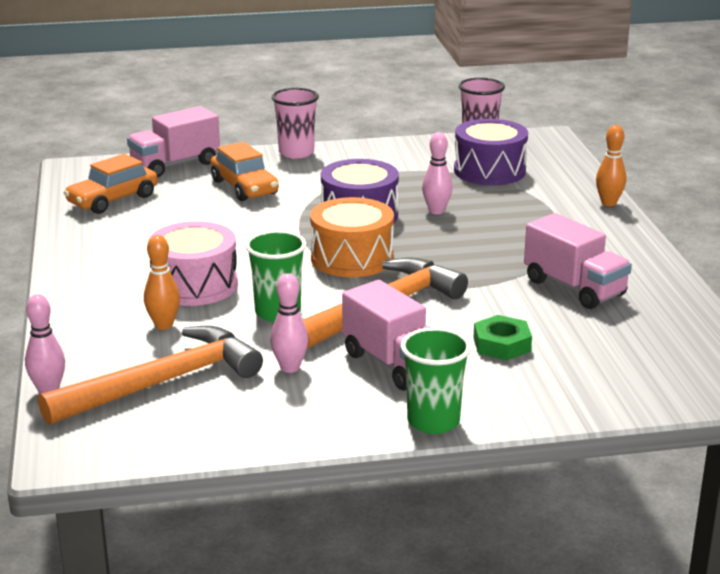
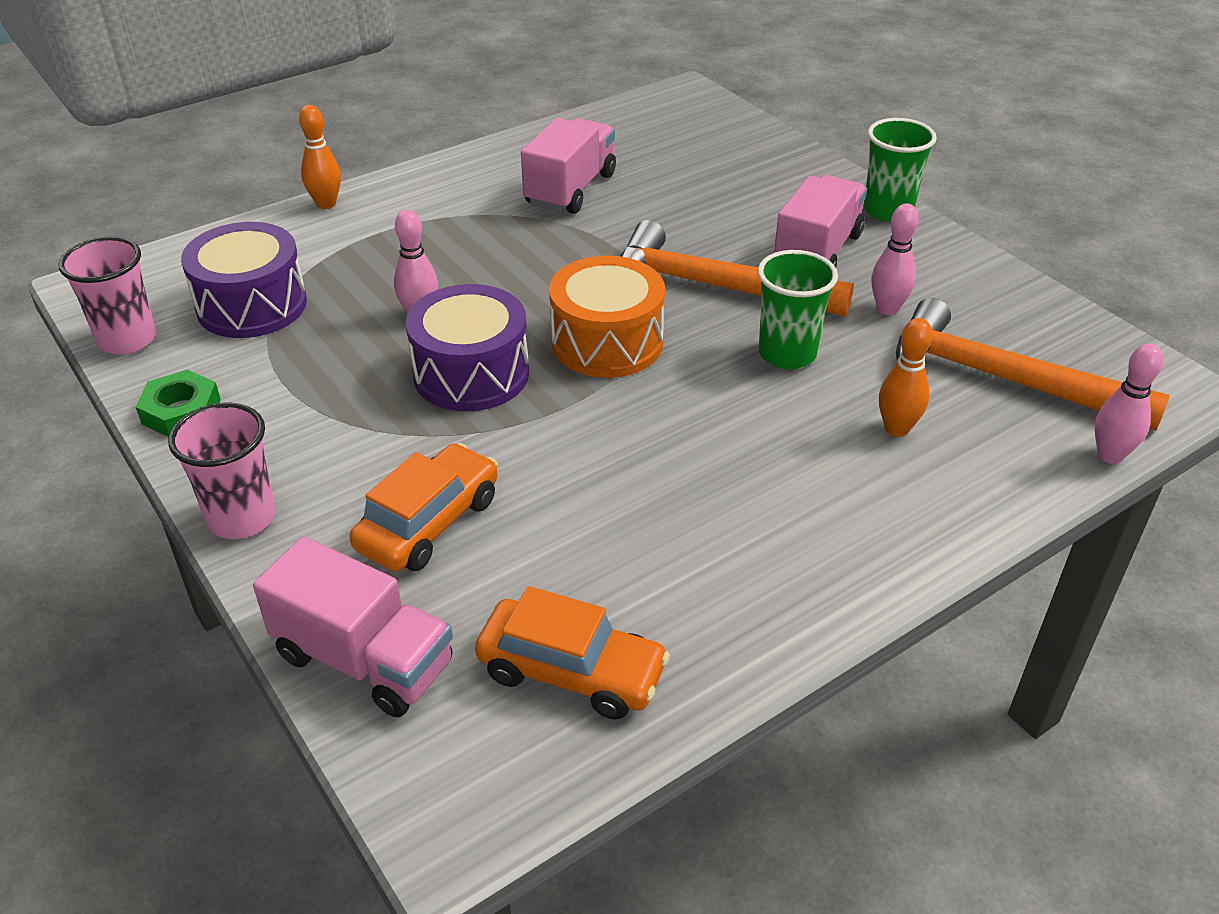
camera: 115 degrees left, 15 degrees up
pink drum [148,221,238,306] -> none
green nut [474,315,532,360] -> green nut moved to [136,370,221,437]

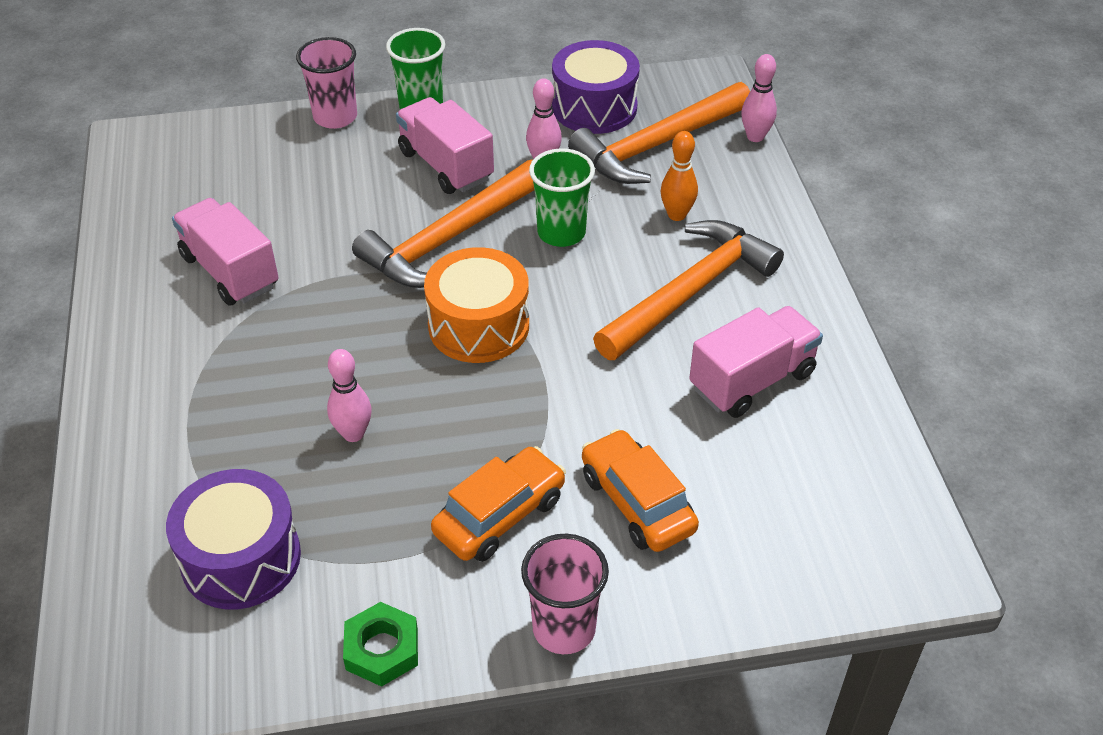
camera: 65 degrees left, 5 degrees up
pink cup [58,237,156,355] -> pink cup moved to [296,37,357,129]
pink truck [253,536,453,717] -> pink truck moved to [689,306,823,418]
orange bowling pin [299,105,341,209] -> none
purple drum [406,284,529,412] -> purple drum moved to [552,40,640,134]
orange car [475,586,670,720] -> orange car moved to [431,446,566,562]
none -> orange hammer [593,220,784,360]

